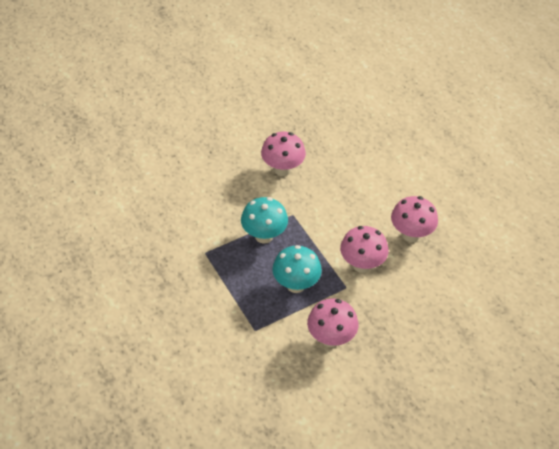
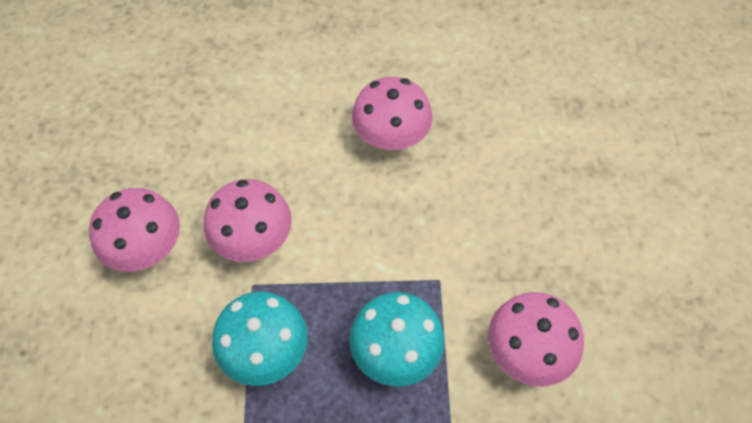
camera: 60 degrees left, 10 degrees up
pink mushroom [340,226,389,273] -> pink mushroom moved to [204,179,292,262]

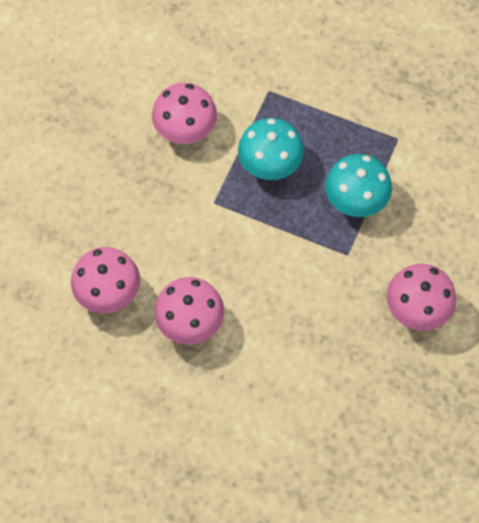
camera: 155 degrees left, 5 degrees up
pink mushroom [204,179,292,262] -> pink mushroom moved to [71,247,140,314]

